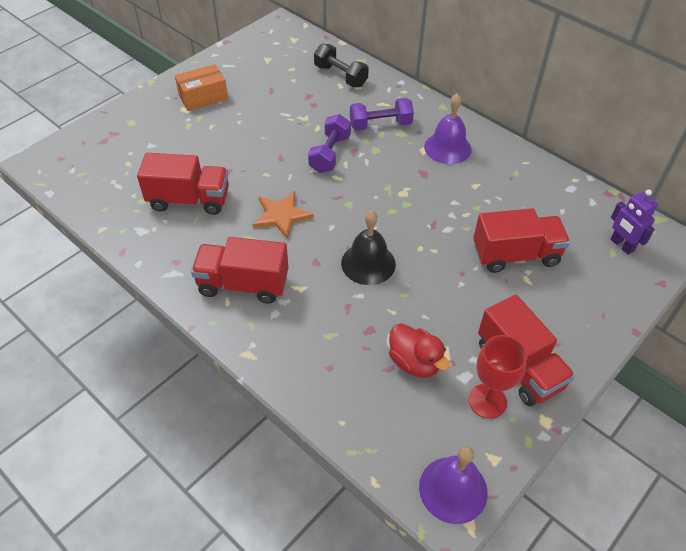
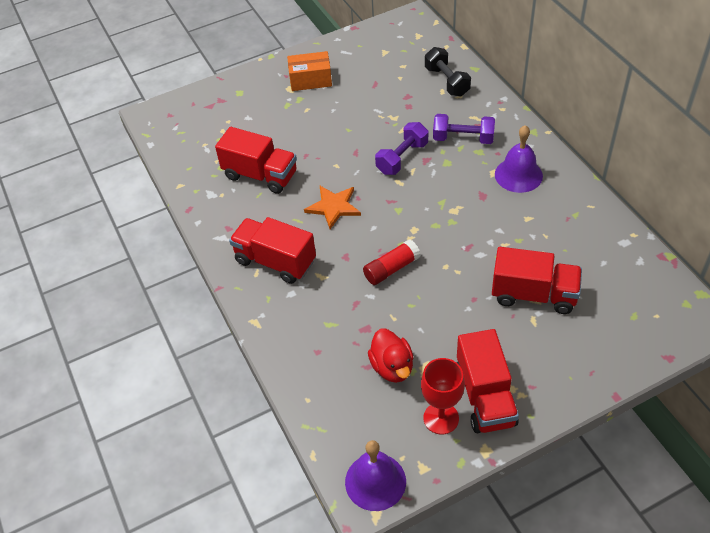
camera: 25 degrees right, 0 degrees up
black bell [341,210,396,285] -> red glue stick [363,240,421,285]
purple robot [611,189,658,255] -> none

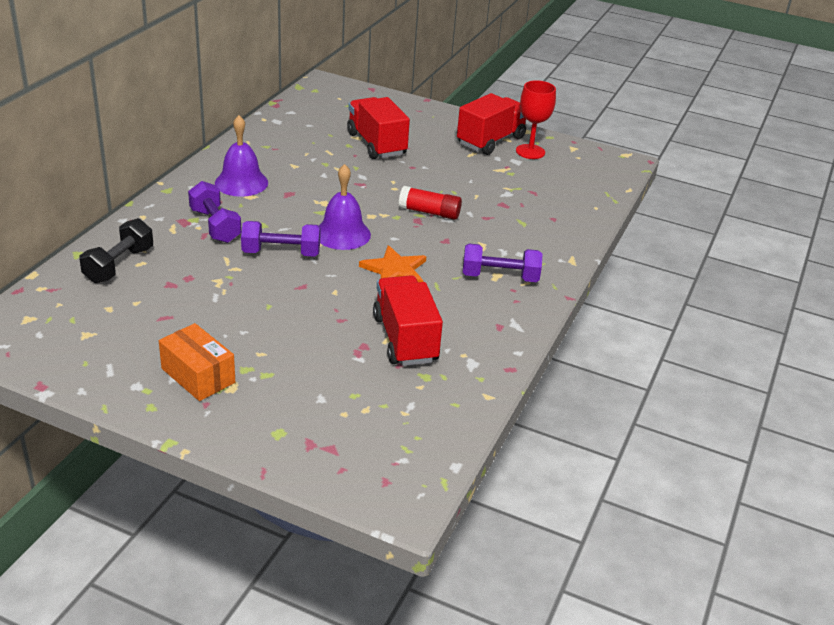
camera: 135 degrees left, 15 degrees down
red truck [229,217,316,284] -> purple dumbbell [463,244,543,282]
purple bell [345,440,406,511] -> purple bell moved to [319,164,371,250]
red duck [368,329,413,383] -> none

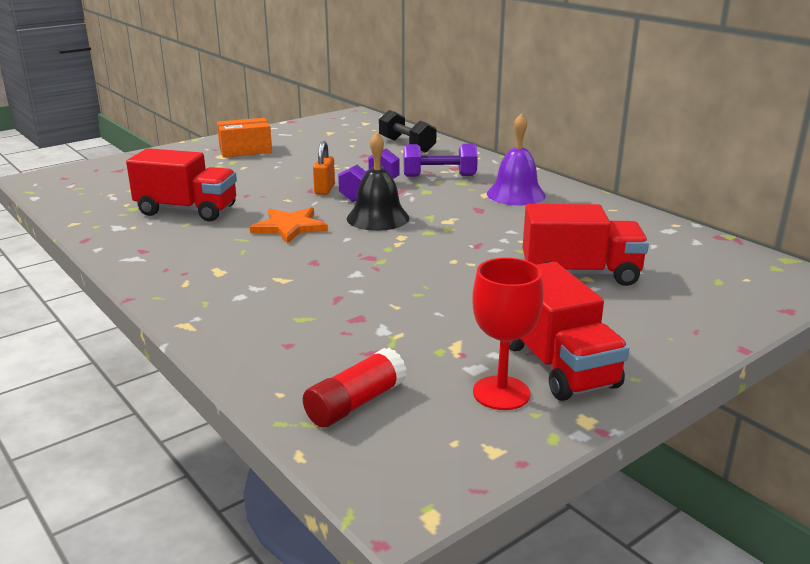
camera: 120 degrees right, 10 degrees down
purple bell [319,164,371,250] -> black bell [347,132,409,231]
red glue stick [399,186,462,220] -> red glue stick moved to [303,348,407,428]
purple dumbbell [463,244,543,282] -> none
none -> orange padlock [313,141,335,195]

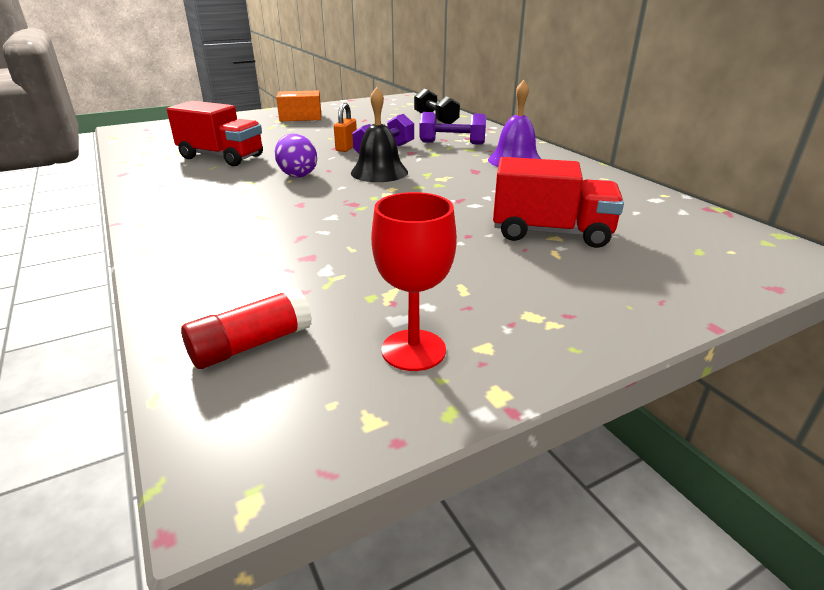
camera: 10 degrees right, 5 degrees up
orange star [250,207,328,244] -> purple egg [275,134,317,177]
red truck [509,262,630,401] -> none

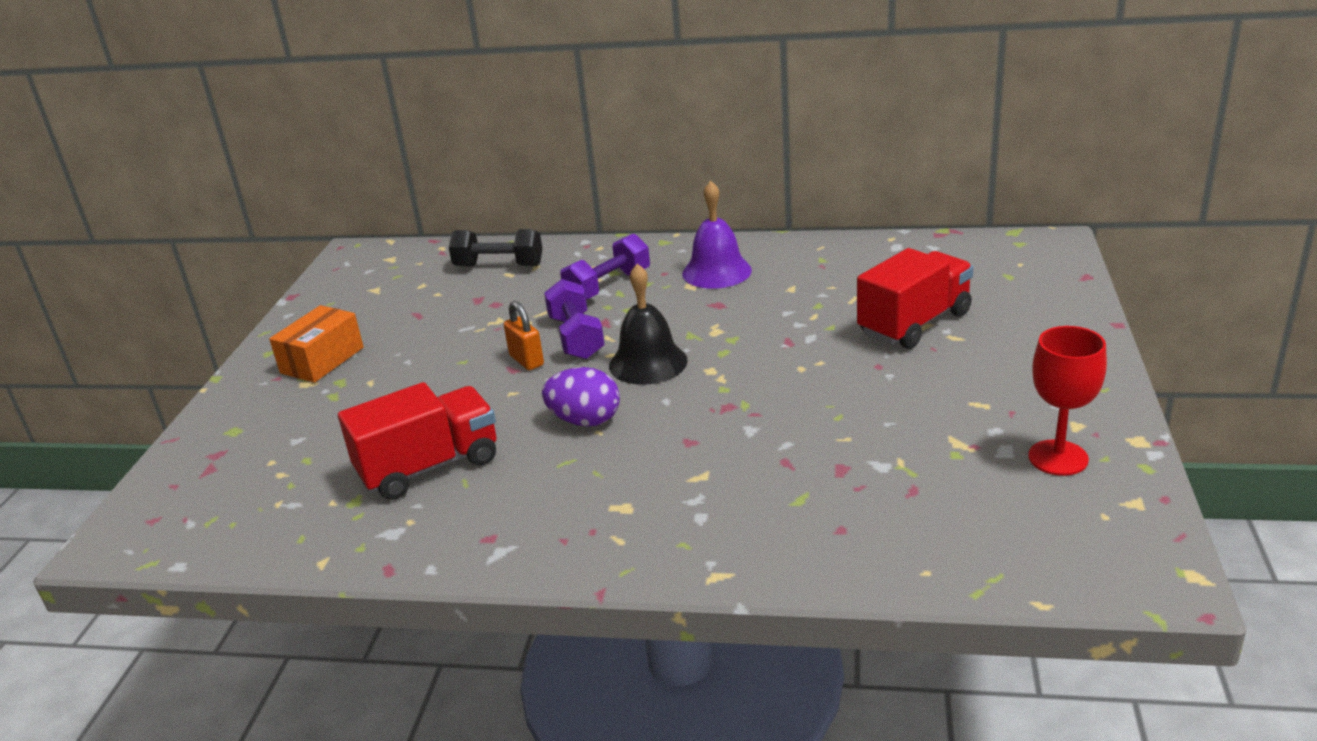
camera: 50 degrees left, 0 degrees up
red glue stick [181,288,312,369] -> none

